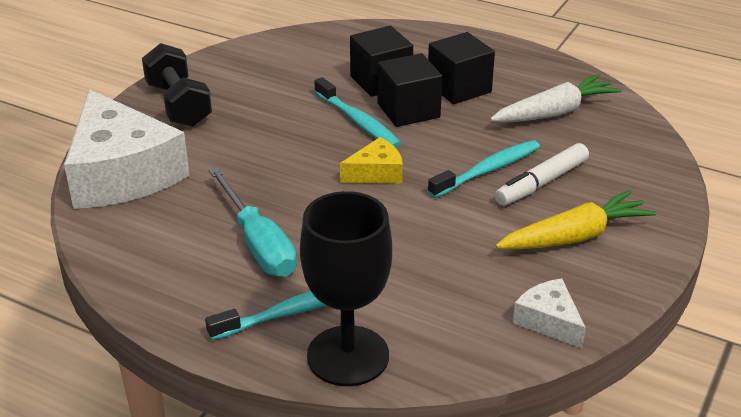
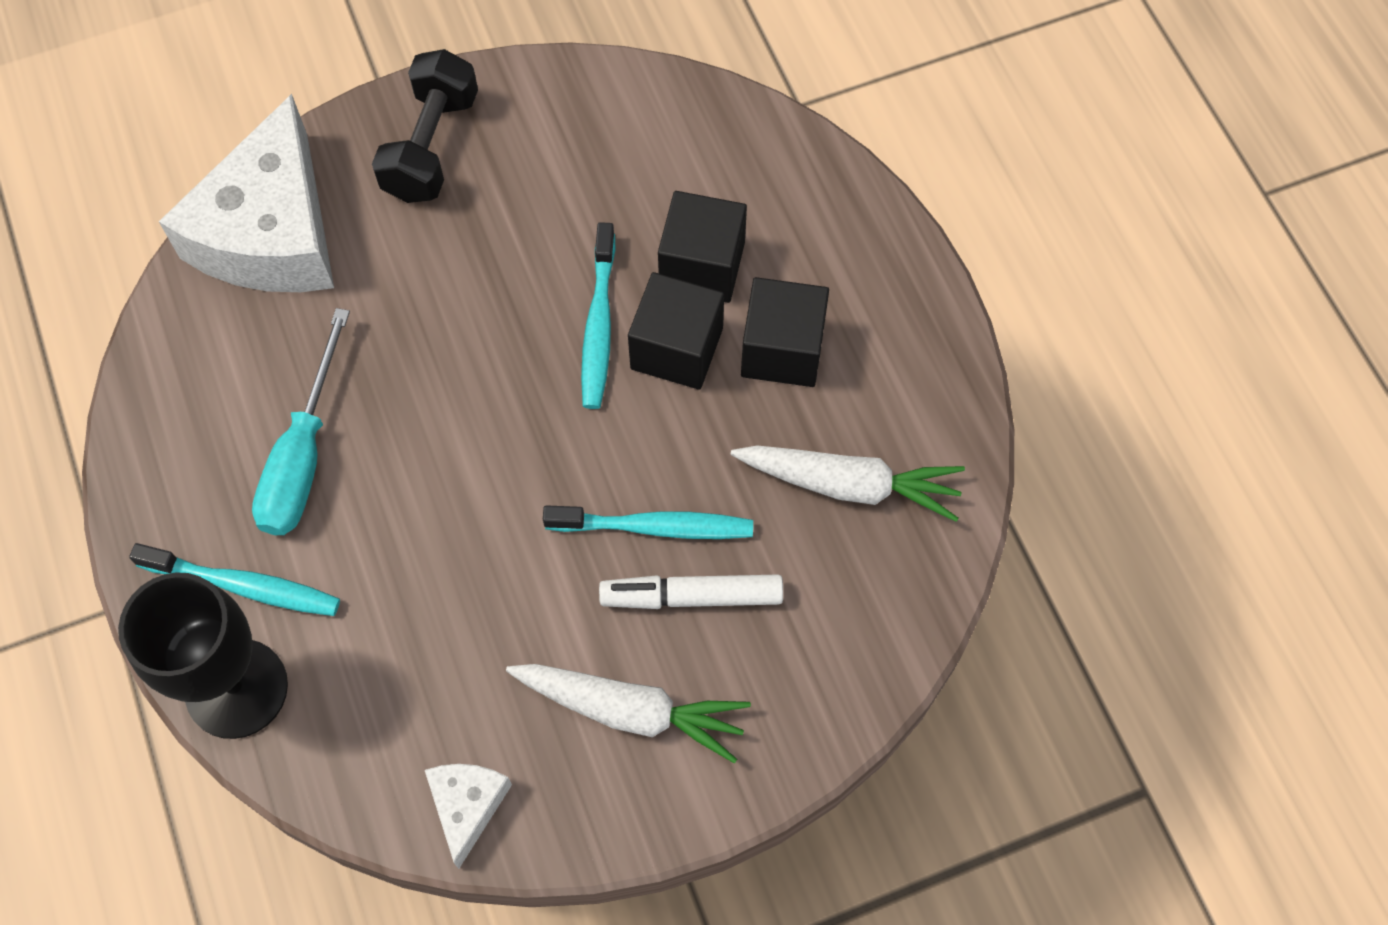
camera: 40 degrees right, 30 degrees up
yellow cheese [340,137,403,184] -> none
yellow carrot [496,190,656,250] -> white carrot [506,664,751,764]

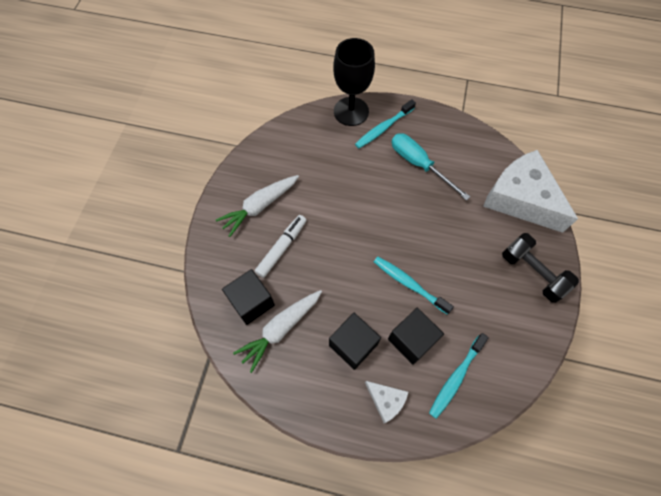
camera: 125 degrees right, 0 degrees up
white cheese [425,764,512,869] -> white cheese moved to [365,381,408,423]
turquoise toothbrush [543,505,753,539] -> turquoise toothbrush moved to [429,333,489,419]
black cube [628,272,724,390] -> black cube moved to [222,269,275,325]

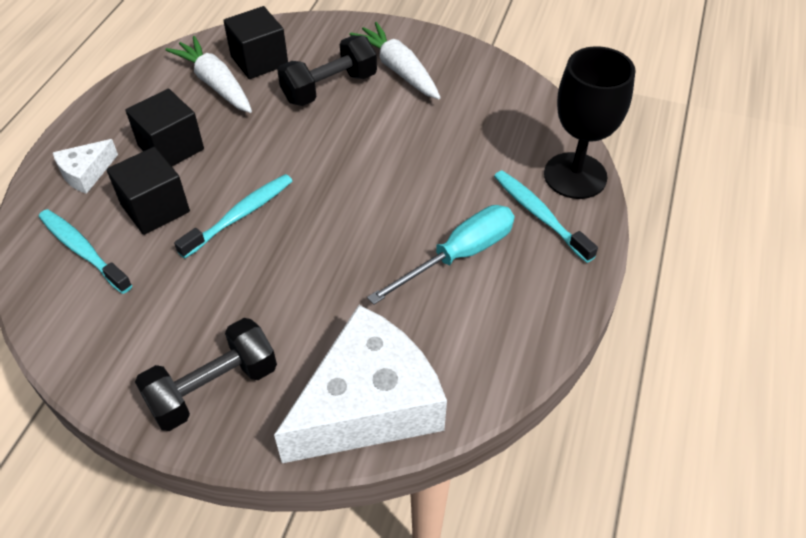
camera: 95 degrees right, 15 degrees down
white marker [255,215,307,278] -> black dumbbell [277,35,377,106]

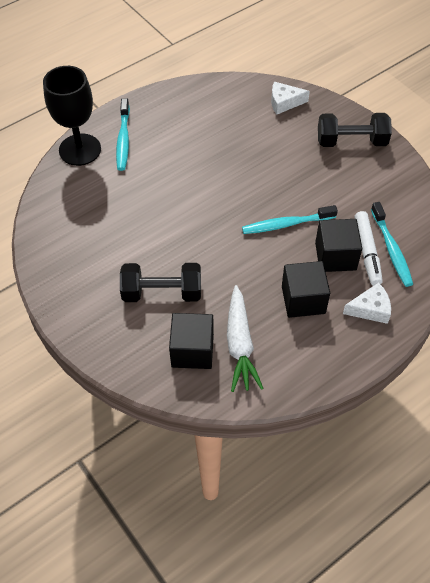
camera: 145 degrees left, 5 degrees up
white cheese [274,305,447,463] -> white cheese [271,82,310,114], size x0.45
white carrot [349,22,441,99] -> none
turquoise screwdriver [367,205,514,304] -> none
none -> white marker [354,211,383,286]

